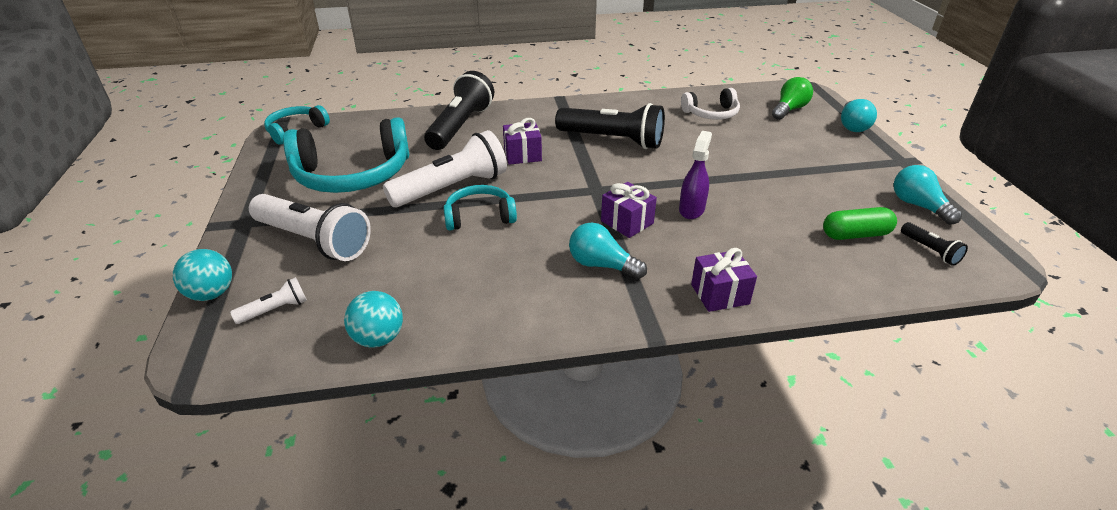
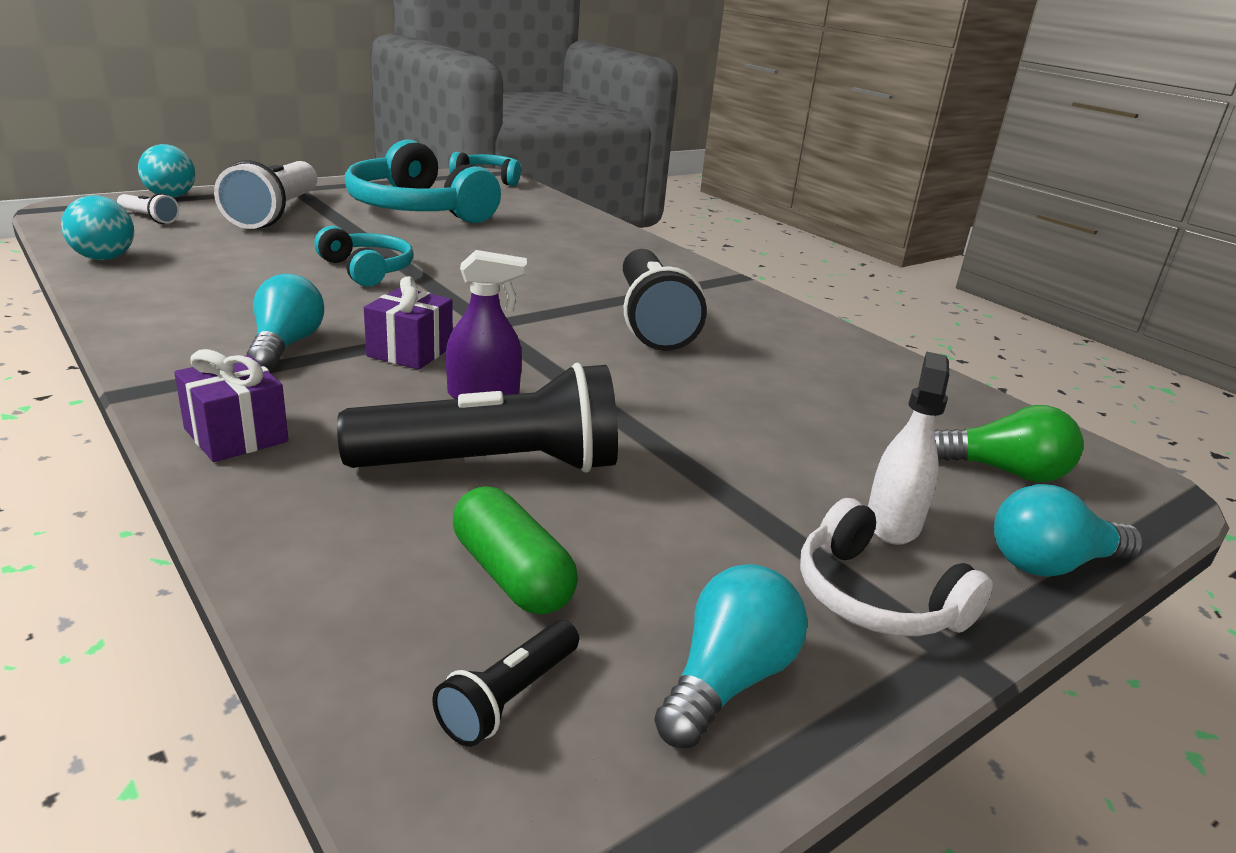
camera: 60 degrees right, 10 degrees down
white flashlight [383,130,507,207] -> none
black flashlight [424,71,494,150] -> black flashlight moved to [337,363,618,472]
purple gift [503,118,542,165] -> none
white headphones [681,88,740,120] -> white headphones moved to [800,498,993,636]
none -> white spray bottle [868,351,949,545]

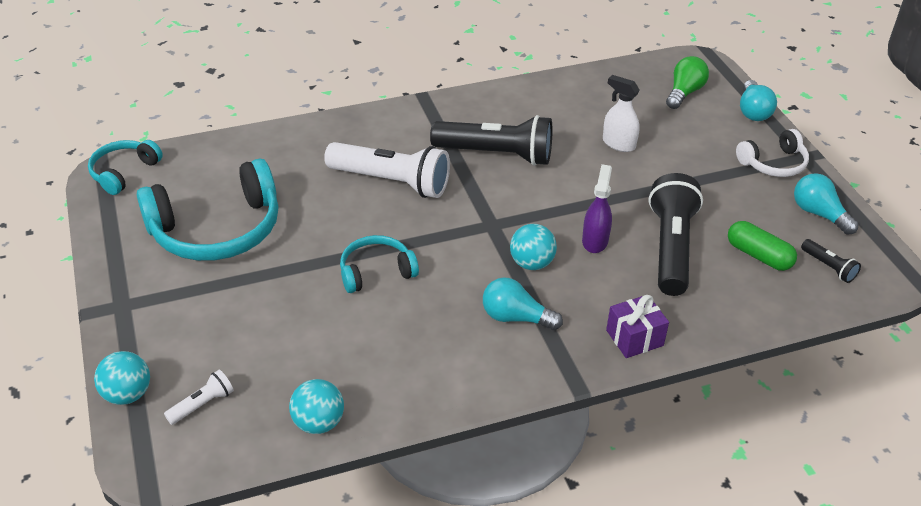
camera: 70 degrees left, 15 degrees up
white flashlight [214,160,317,229] -> white flashlight moved to [324,142,450,198]
purple gift [364,276,453,370] -> turquoise ball [510,224,557,270]
green capsule [453,487,578,615] -> green capsule turned 60 degrees clockwise [728,221,797,271]
white spray bottle [868,351,949,545] -> white spray bottle moved to [603,75,640,152]

